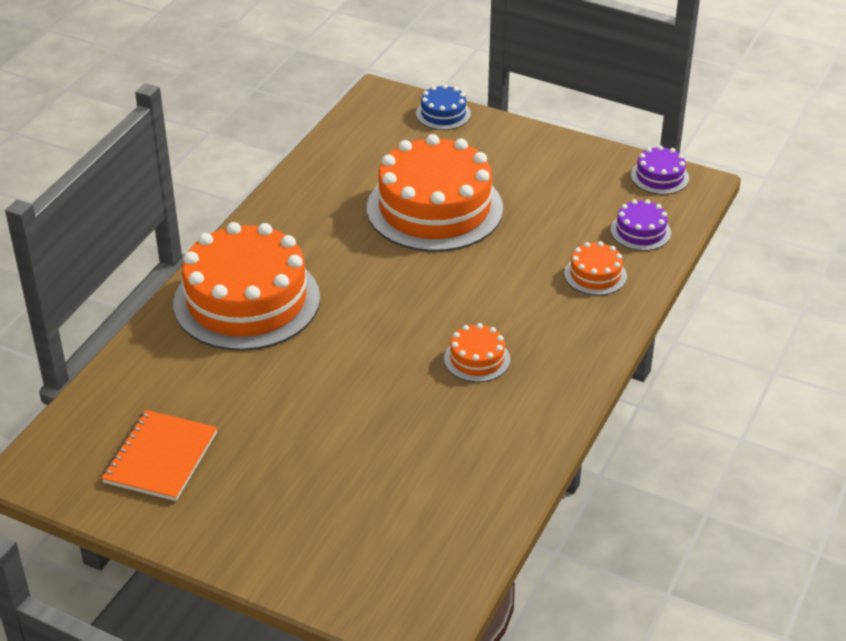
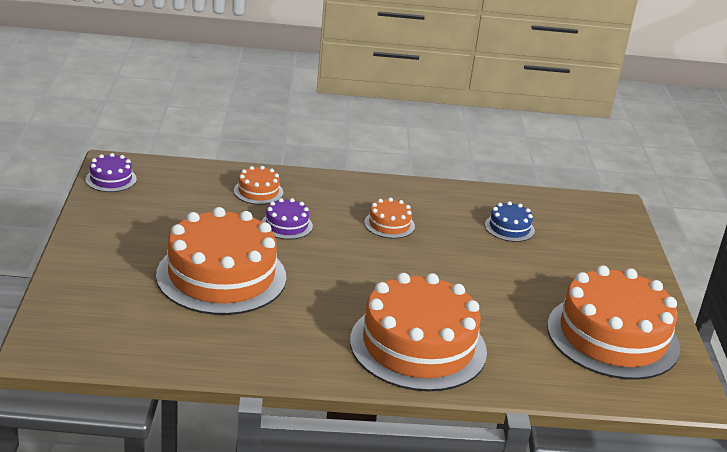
camera: 120 degrees left, 10 degrees down
orange notebook [101,410,217,501] -> orange cake [547,265,680,380]
blue cake [416,84,471,130] -> blue cake moved to [485,201,535,242]
purple cake [611,199,671,251] -> purple cake moved to [261,198,313,239]

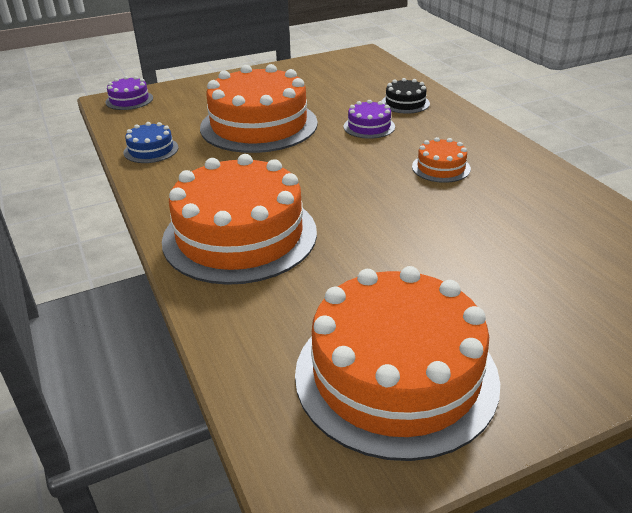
camera: 70 degrees right, 5 degrees up
purple cake [86,153,137,192] -> purple cake moved to [105,76,153,110]
orange cake [234,166,283,205] -> black cake [382,78,430,114]
blue cake [485,201,535,242] -> blue cake moved to [124,122,179,163]

